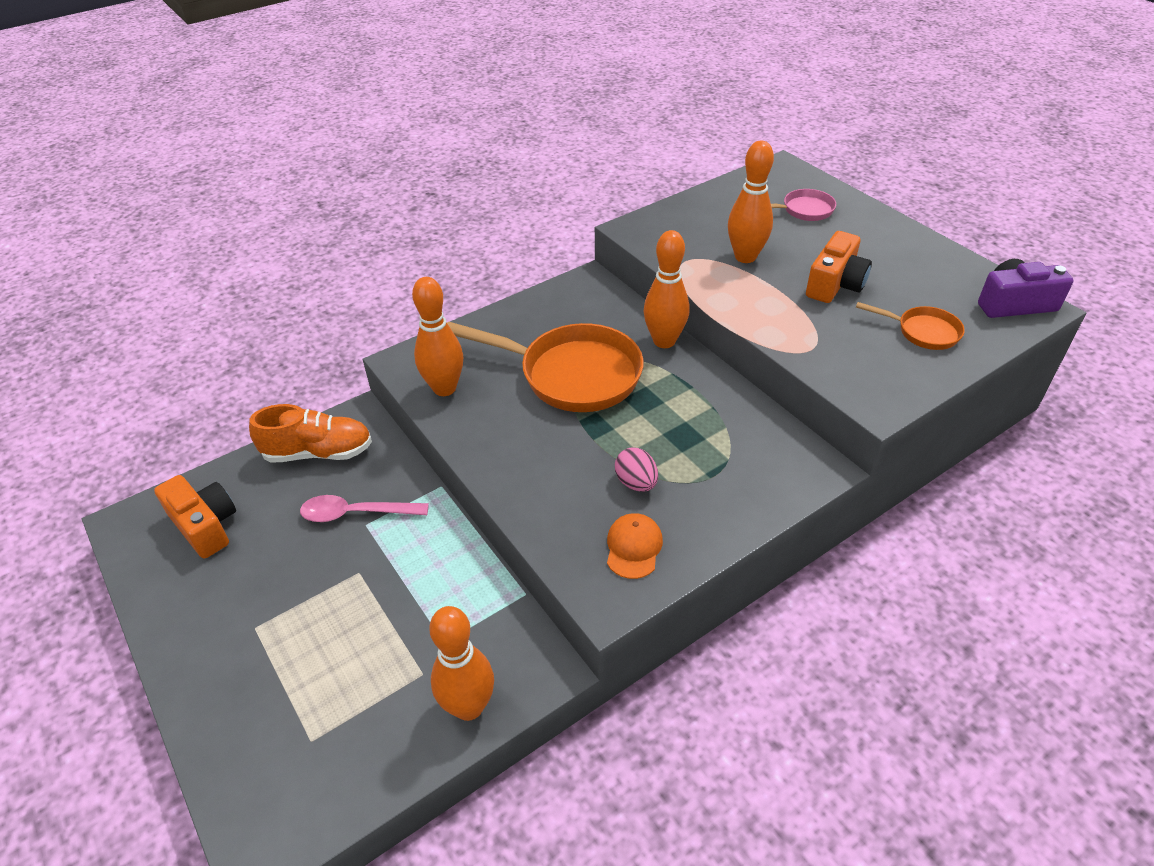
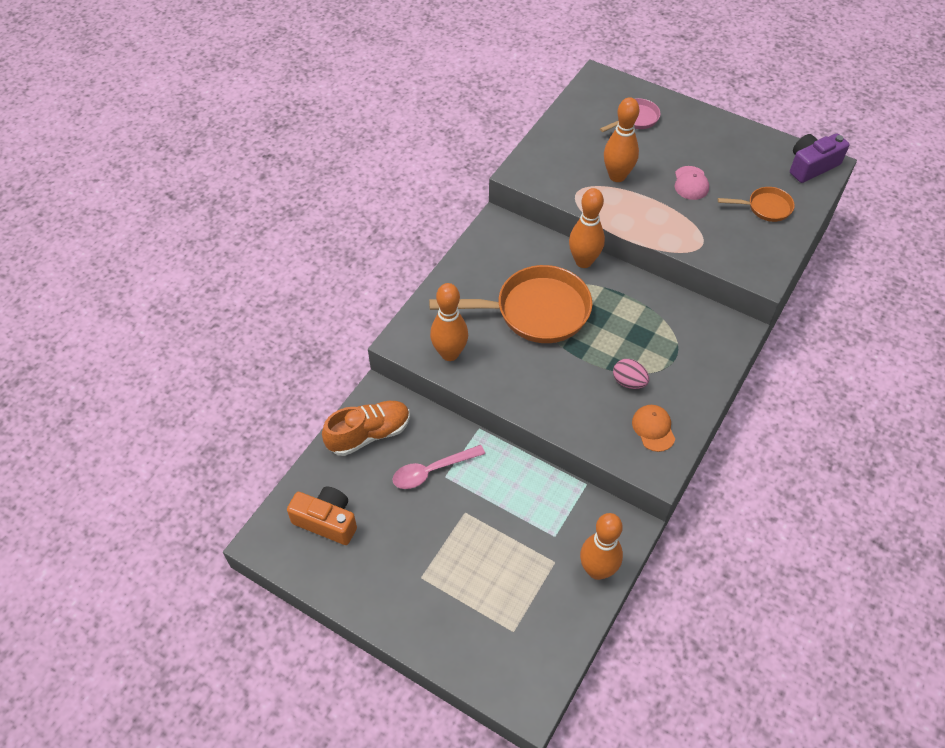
camera: 25 degrees left, 10 degrees up
orange camera [806,231,872,303] -> pink cap [675,166,709,200]

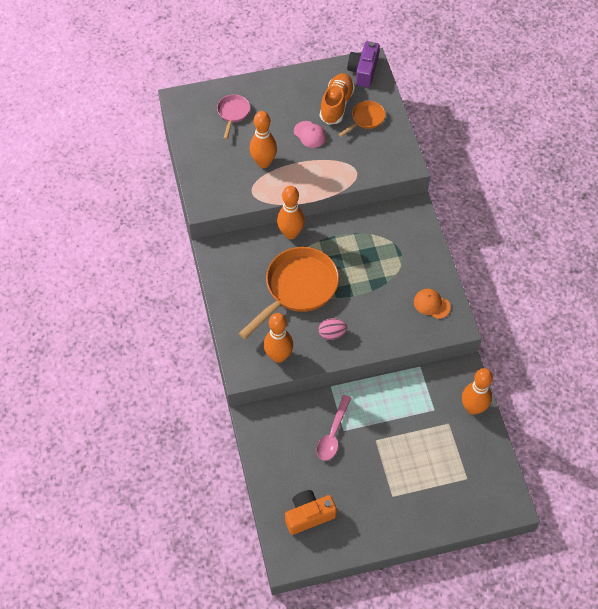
camera: 45 degrees left, 5 degrees up
orange shoe [322,401,410,456] -> orange shoe moved to [320,73,355,125]
pink egg [613,359,649,389] -> pink egg moved to [319,318,347,340]

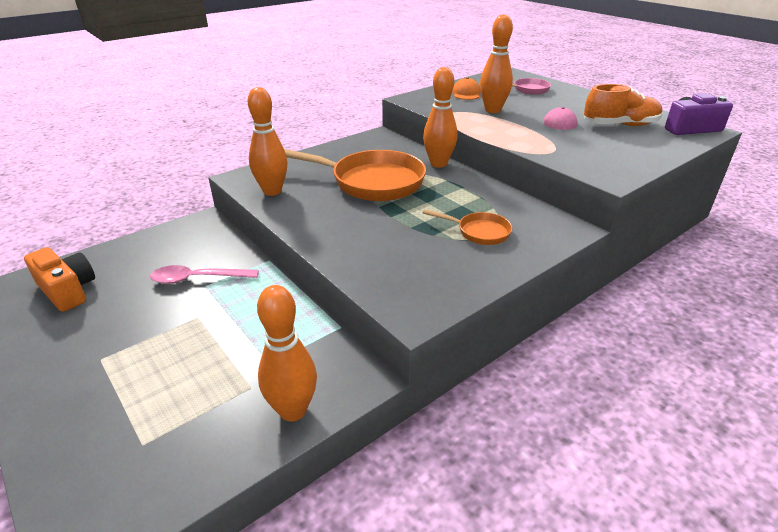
camera: 65 degrees right, 25 degrees down
pink egg [319,318,347,340] -> none
orange pan [339,101,386,137] -> orange pan moved to [423,209,512,245]
orange cap [414,289,451,319] -> orange cap moved to [452,77,481,100]

